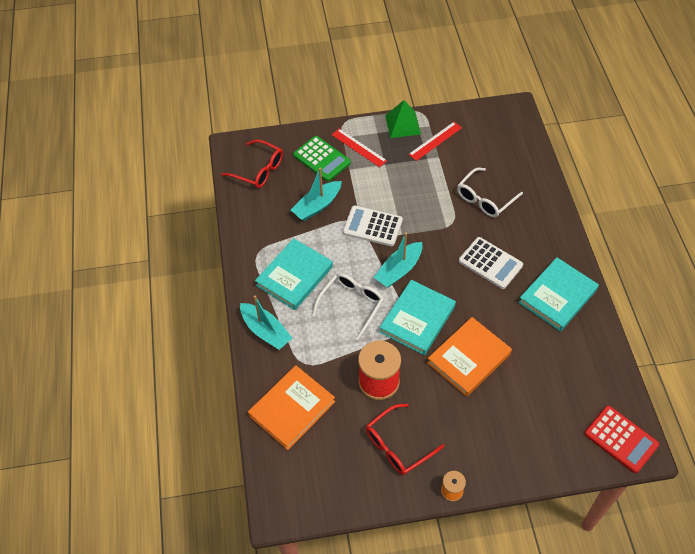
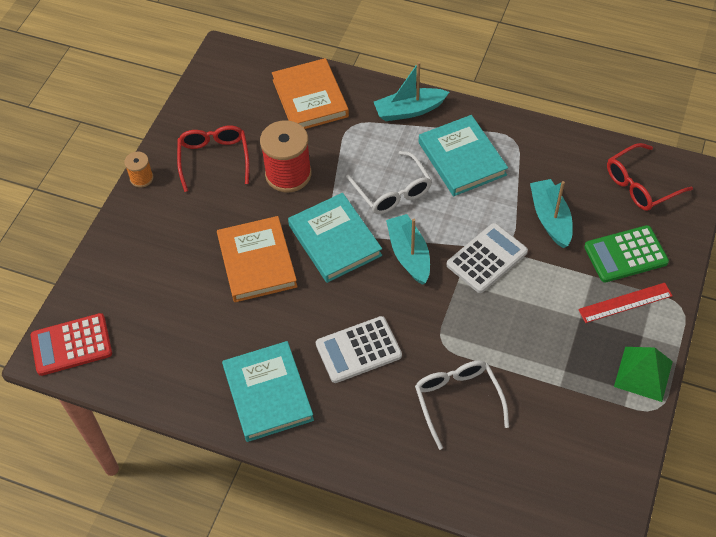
camera: 120 degrees right, 0 degrees up
red ruler [408,122,462,161] -> none

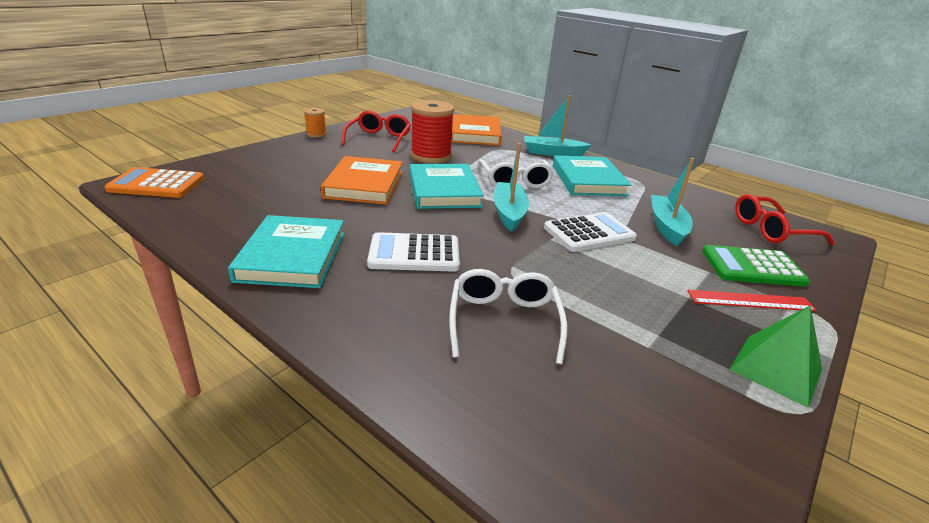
camera: 15 degrees right, 25 degrees down
red calculator [30,313,112,376] -> orange calculator [105,167,204,198]

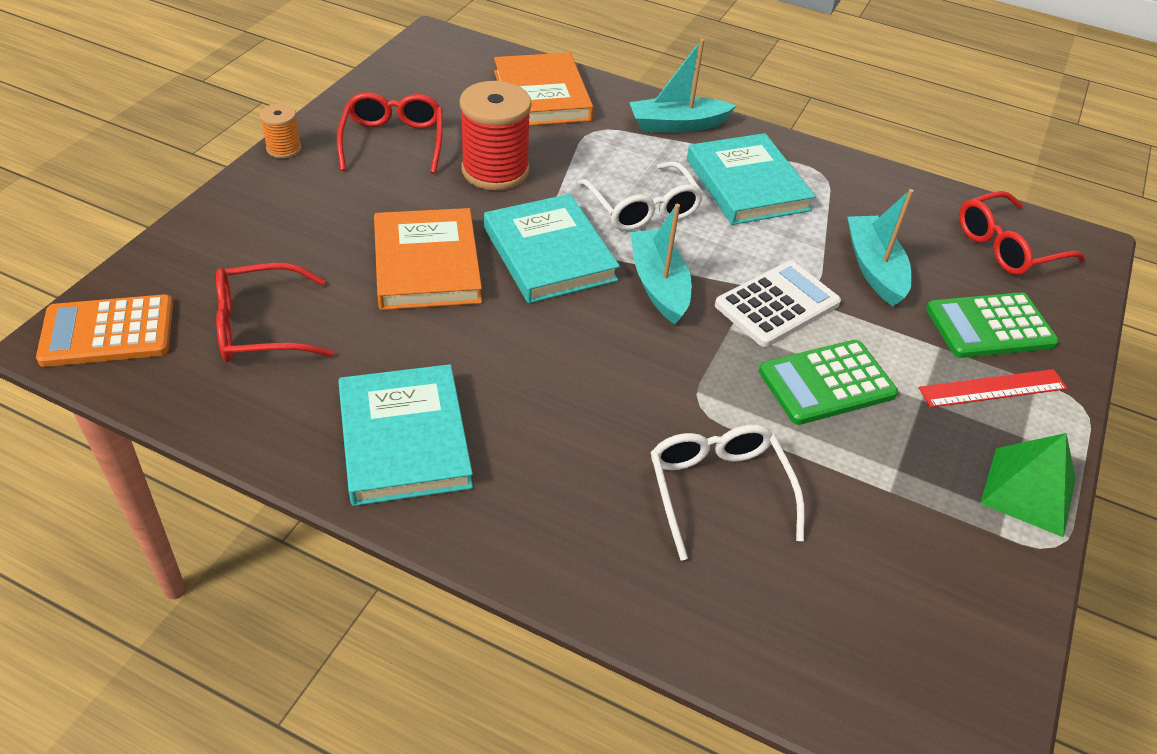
camera: 15 degrees left, 15 degrees up
white calculator [367,232,460,272] -> none
none -> red glasses [216,263,334,362]
none -> green calculator [759,340,898,425]

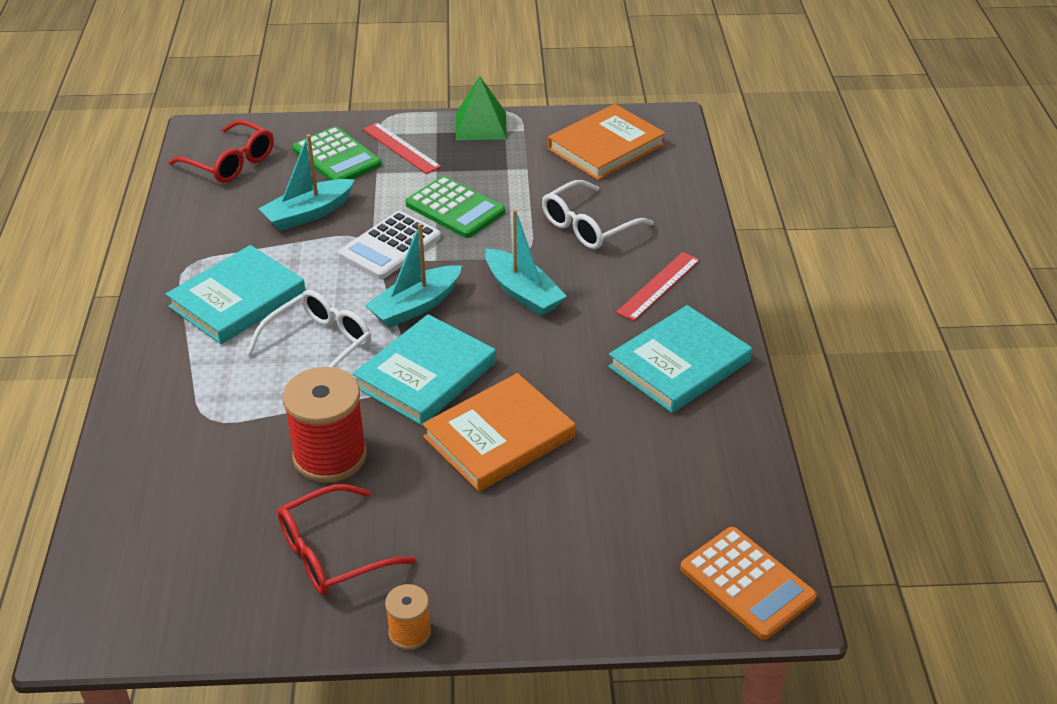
camera: 115 degrees left, 5 degrees down
red glasses [216,263,334,362] -> none
orange book [494,52,593,126] -> orange book moved to [548,104,666,180]
turquoise boat [629,39,737,133] -> turquoise boat moved to [485,209,567,316]
white calculator [715,261,841,347] -> white calculator turned 75 degrees counterclockwise [339,211,441,279]
none -> red ruler [616,252,700,321]

